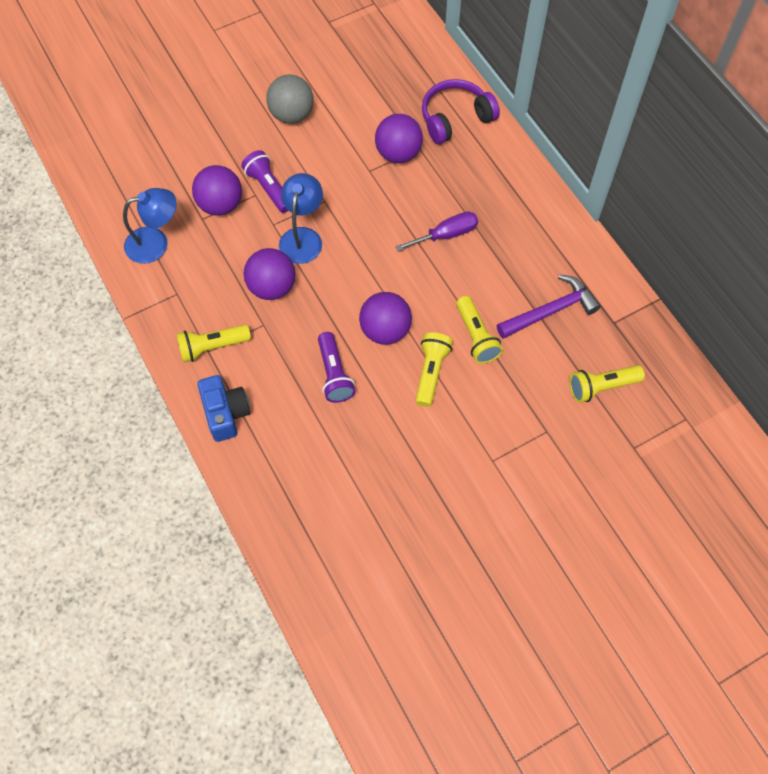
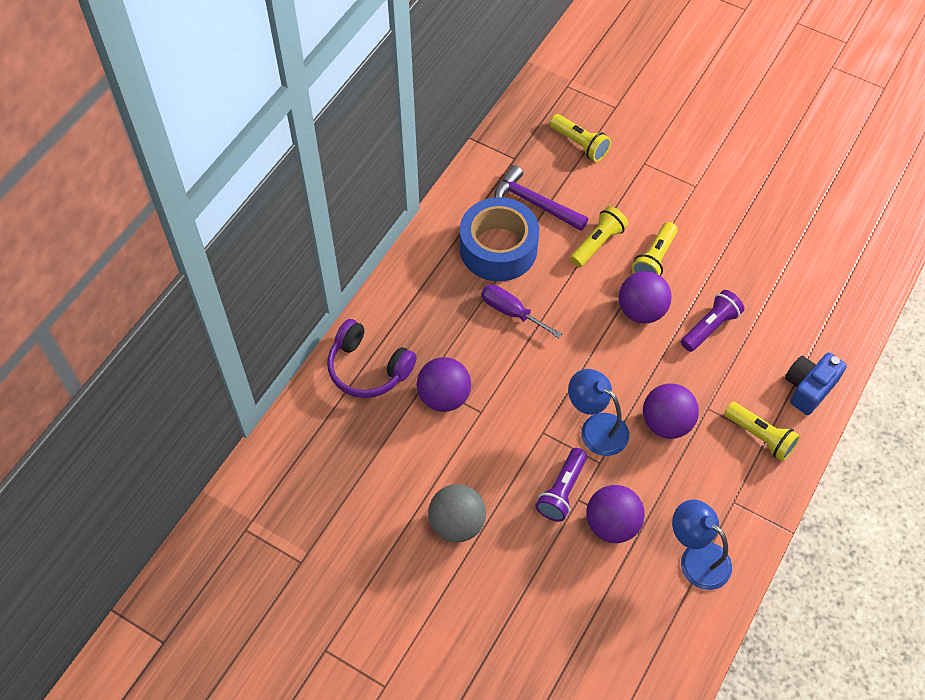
camera: 120 degrees left, 5 degrees down
blue lamp [279,173,323,264] -> blue lamp turned 60 degrees clockwise [568,369,629,456]
yellow flashlight [415,332,453,407] -> yellow flashlight turned 45 degrees counterclockwise [632,222,678,276]
none -> blue tape [460,197,539,281]

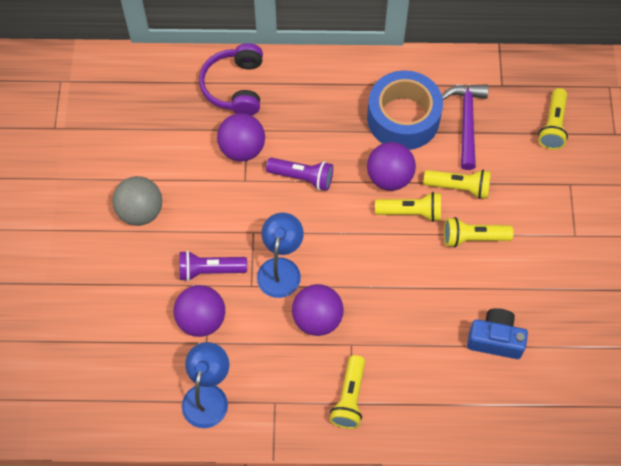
camera: 60 degrees right, 5 degrees up
purple screwdriver [481,284,562,338] -> none
purple ball [619,271,672,323] -> purple ball moved to [367,142,416,191]
purple flashlight [681,290,744,352] -> purple flashlight moved to [266,158,333,191]
blue camera [785,352,847,415] -> blue camera moved to [467,308,528,359]
none -> yellow flashlight [375,192,441,222]

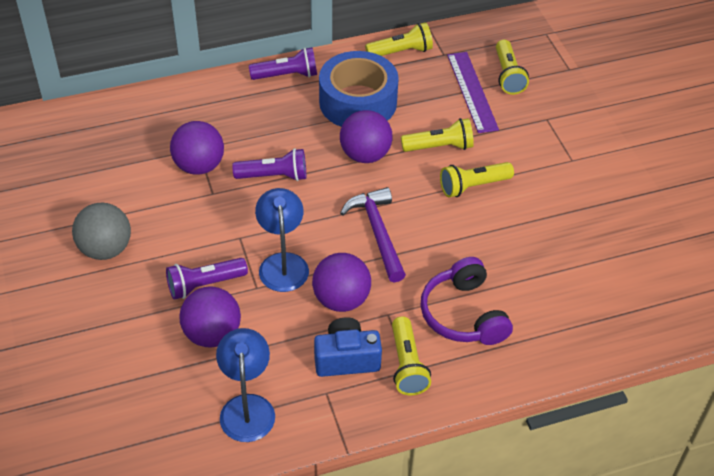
camera: 20 degrees left, 15 degrees down
purple headphones [199,43,263,115] -> purple headphones moved to [421,257,513,345]
yellow flashlight [375,192,441,222] -> yellow flashlight moved to [365,22,433,56]
purple hammer [442,84,488,170] -> purple hammer moved to [340,187,406,282]
blue camera [467,308,528,359] -> blue camera moved to [314,317,382,377]
none -> purple flashlight [249,47,317,80]
none -> purple ruler [447,52,499,133]

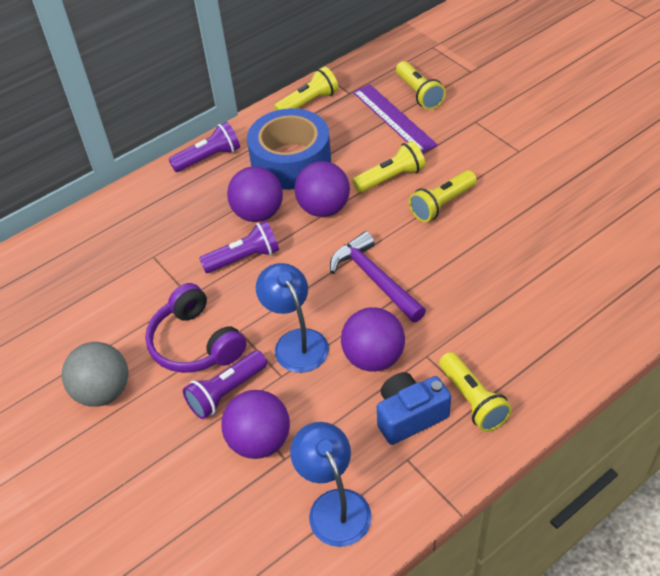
camera: 15 degrees left, 0 degrees up
purple ball [170,121,224,175] -> purple ball moved to [227,166,283,222]
purple headphones [421,257,513,345] -> purple headphones moved to [145,283,246,373]

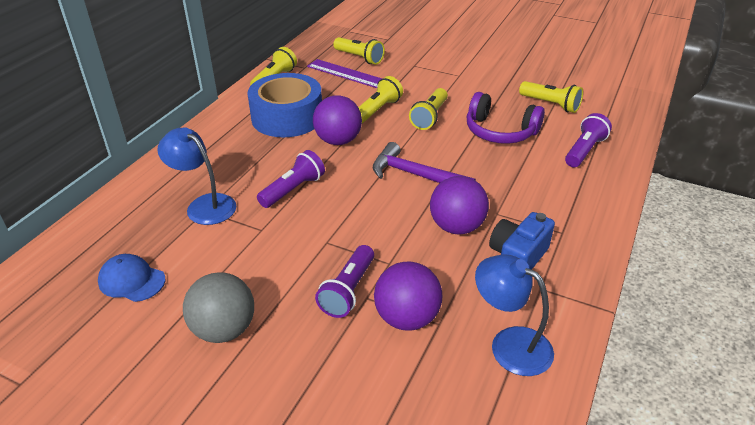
camera: 30 degrees left, 10 degrees down
purple headphones [145,283,246,373] -> purple headphones moved to [467,92,545,144]
purple flashlight [169,122,240,172] -> purple flashlight moved to [565,113,612,167]
purple ball [227,166,283,222] -> none
blue lamp [256,263,329,373] -> blue lamp moved to [157,127,236,225]
yellow flashlight [439,352,512,432] -> yellow flashlight moved to [519,81,583,113]
none -> blue cap [98,254,165,302]

